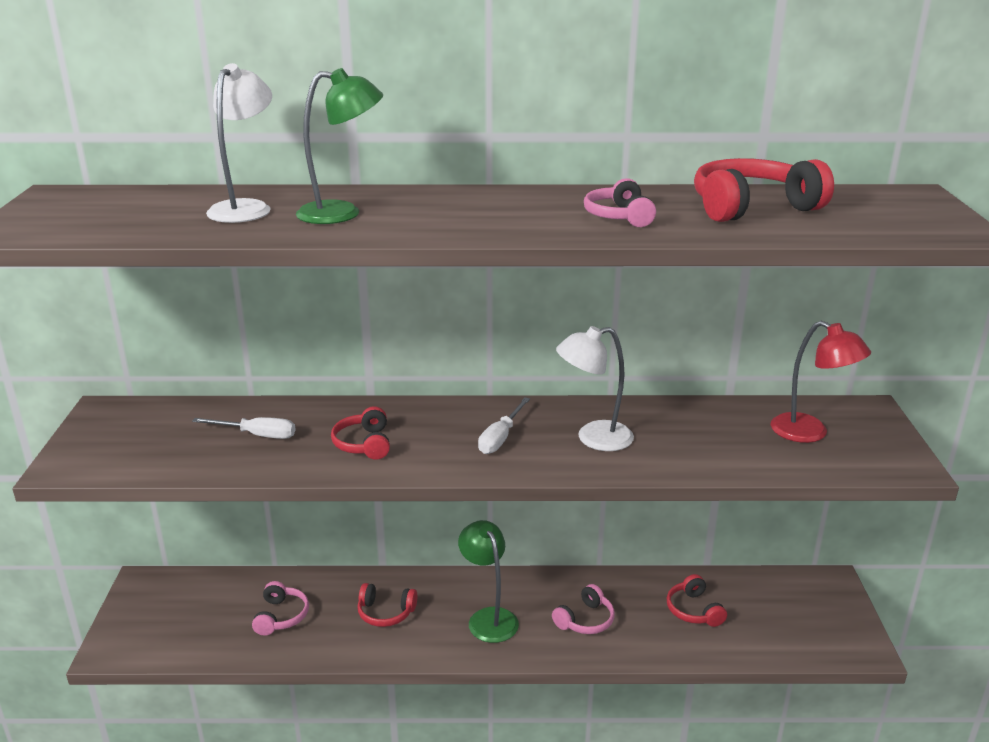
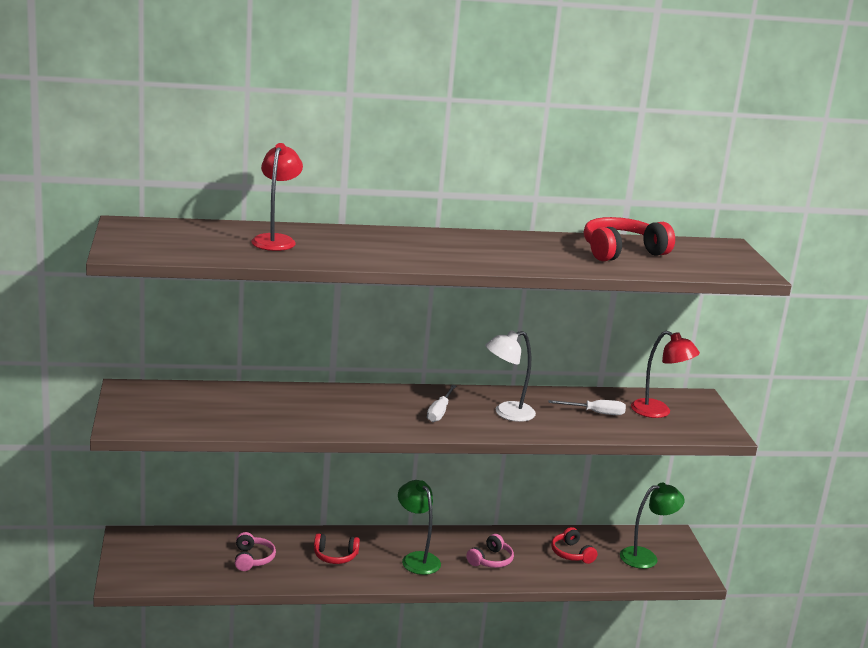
camera: 10 degrees left, 5 degrees down
white screwdriver [192,417,295,439] -> white screwdriver moved to [548,400,626,415]
white lamp [206,63,272,223] -> red lamp [251,143,303,251]
green lamp [296,68,383,224] -> green lamp moved to [620,483,685,569]
red headphones [331,406,390,460] -> none
pink headphones [584,178,656,227] -> none

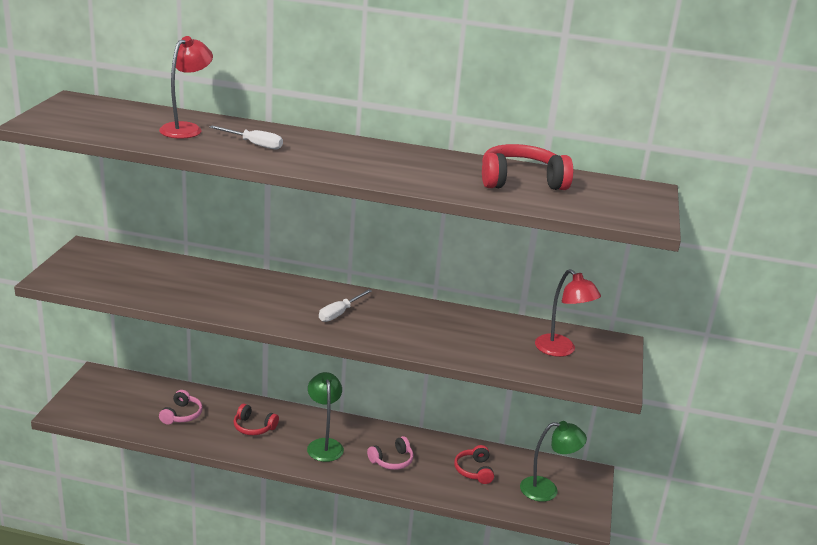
camera: 20 degrees right, 5 degrees up
white lamp [485,330,536,422] -> none
white screwdriver [548,400,626,415] -> white screwdriver moved to [209,126,283,149]

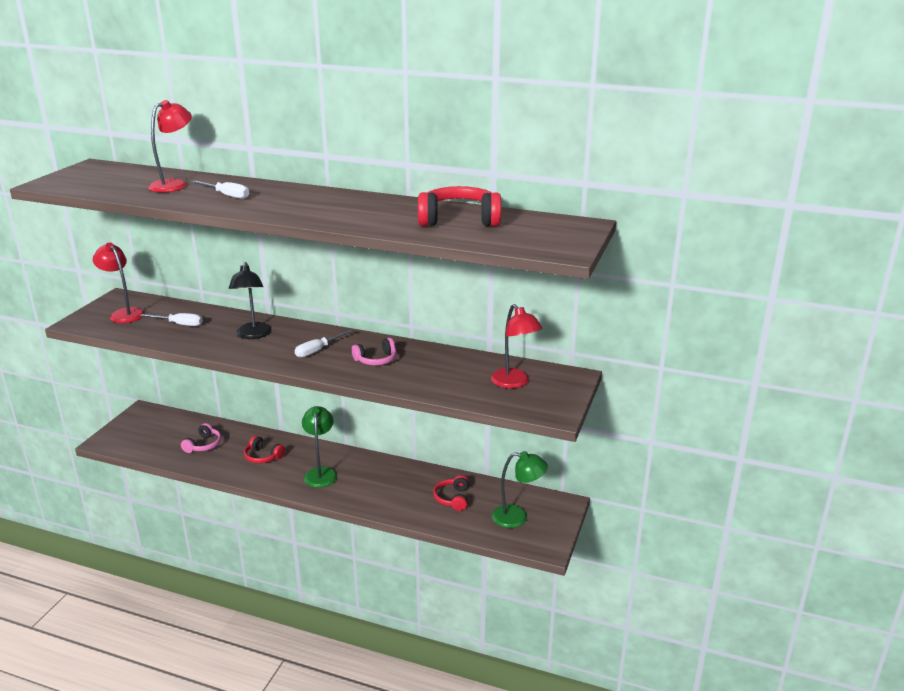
camera: 10 degrees right, 0 degrees up
pink headphones [367,436,414,470] -> pink headphones moved to [352,338,397,365]
none -> red lamp [93,243,145,323]
none -> white screwdriver [140,313,203,326]
none -> black lamp [229,262,272,339]

